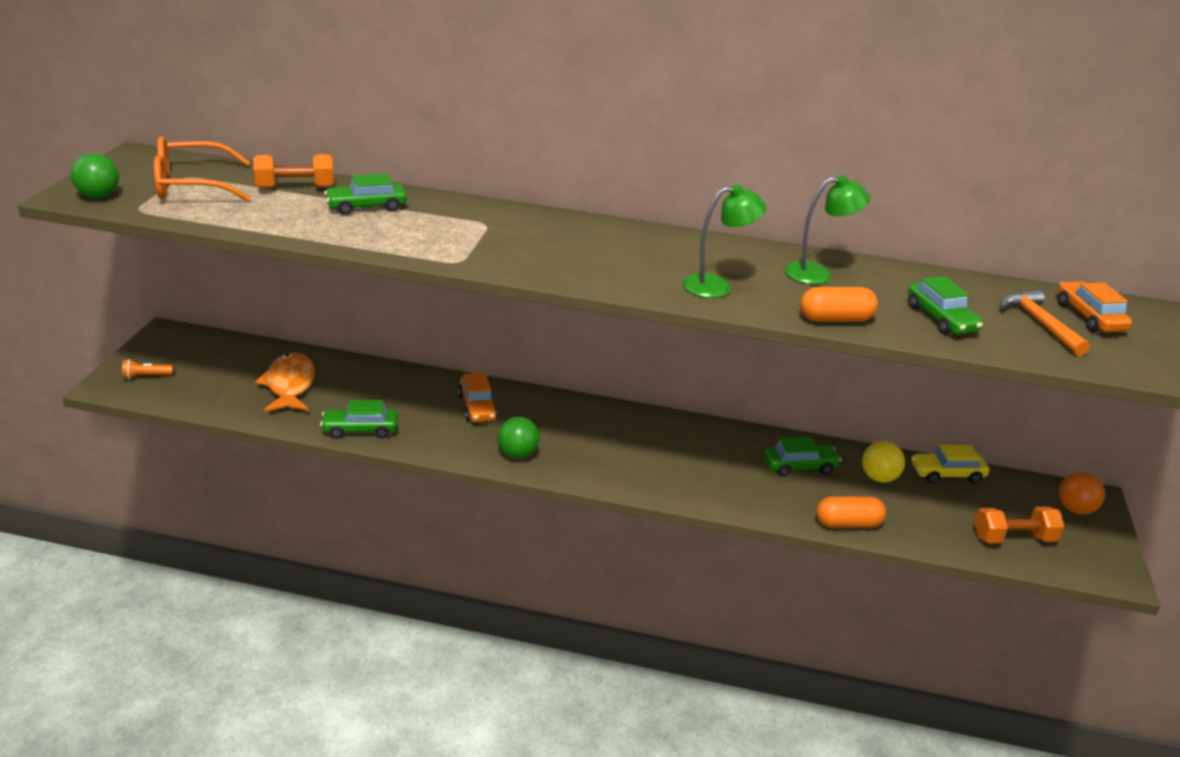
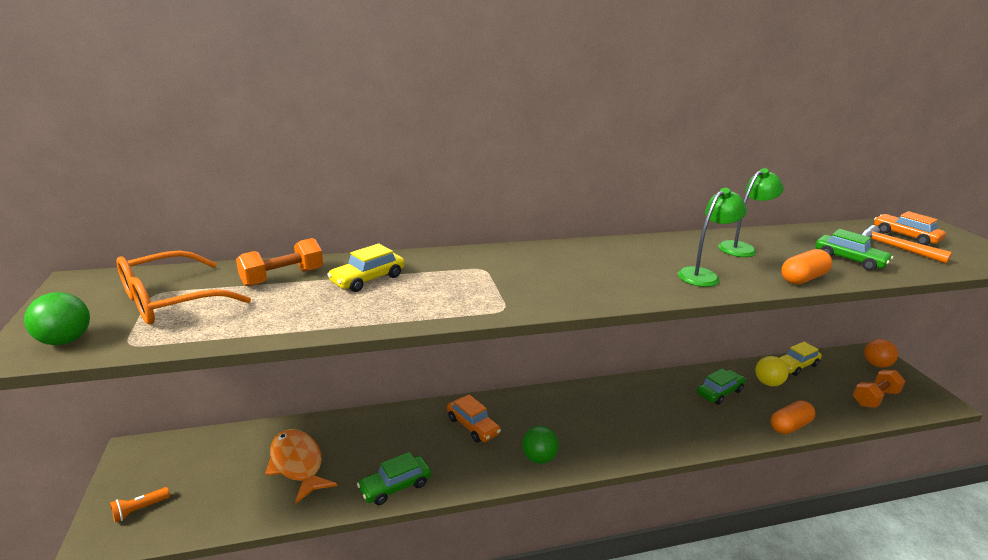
camera: 25 degrees left, 5 degrees down
green car [324,173,407,215] -> yellow car [327,243,405,292]

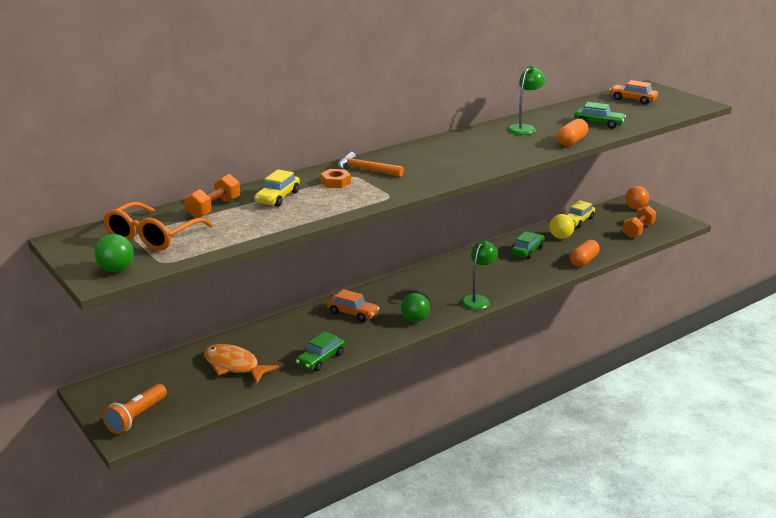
camera: 20 degrees left, 0 degrees up
orange flashlight [110,487,170,523] -> orange flashlight [102,384,167,434], size x1.74
green lamp [678,188,747,287] -> green lamp moved to [461,241,498,310]
orange hammer [861,225,952,264] -> orange hammer moved to [337,152,404,177]
none -> orange nut [320,169,351,188]

